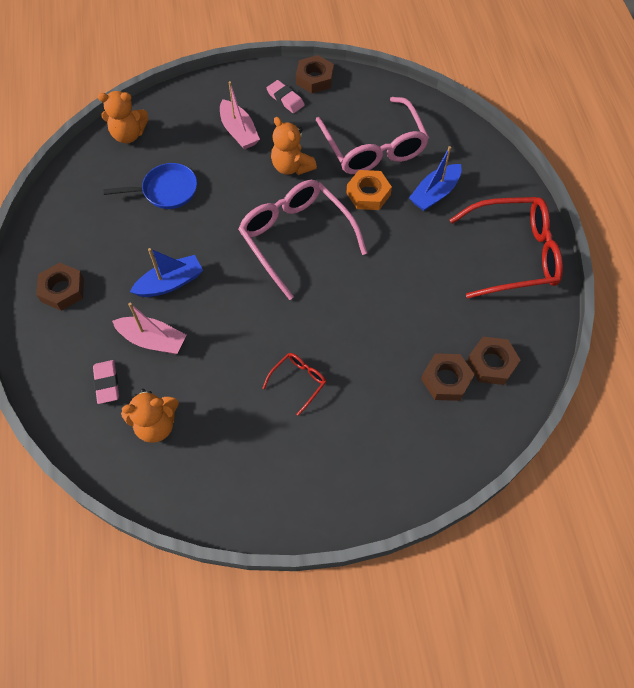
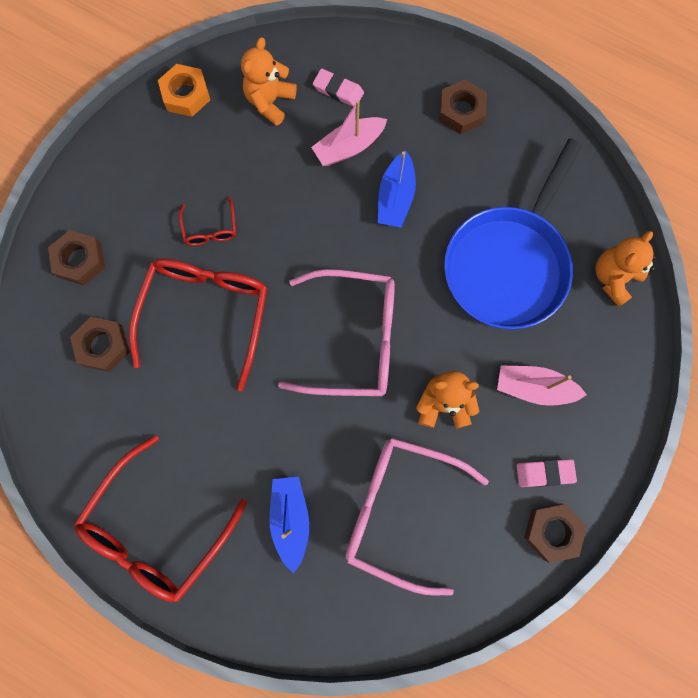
camera: 130 degrees right, 15 degrees up
blue pan [103,163,197,209] -> blue pan [444,138,582,329], size x1.88
orange nut [346,170,392,210] -> orange nut moved to [158,64,210,117]
brown nut [467,337,521,385] -> brown nut moved to [48,230,105,285]
none -> red glasses [129,259,267,391]

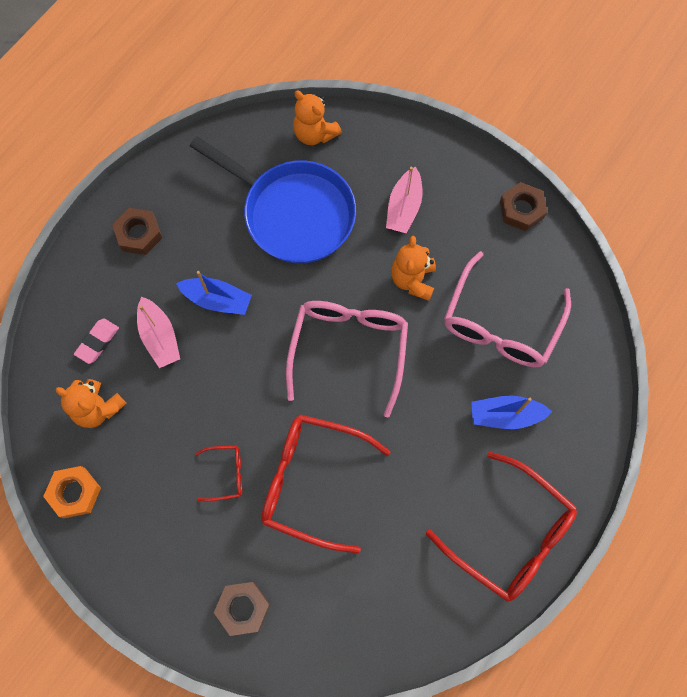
camera: 85 degrees left, 5 degrees down
brown nut [70,317,130,372] -> none
pink eraser [516,459,577,487] -> none

